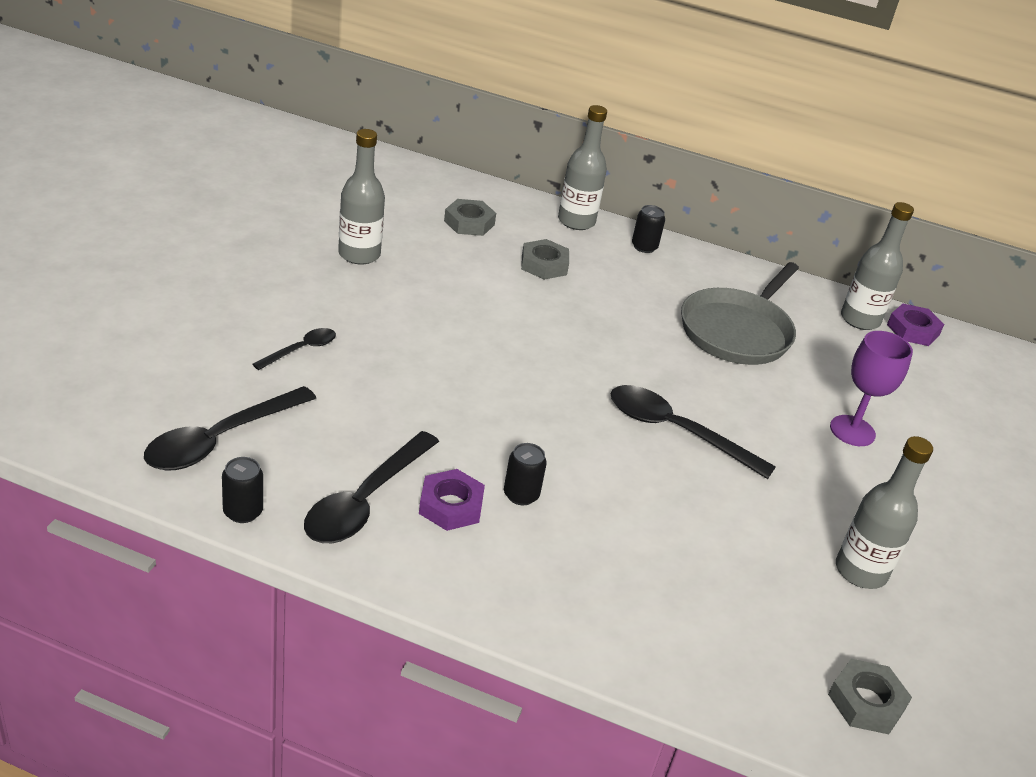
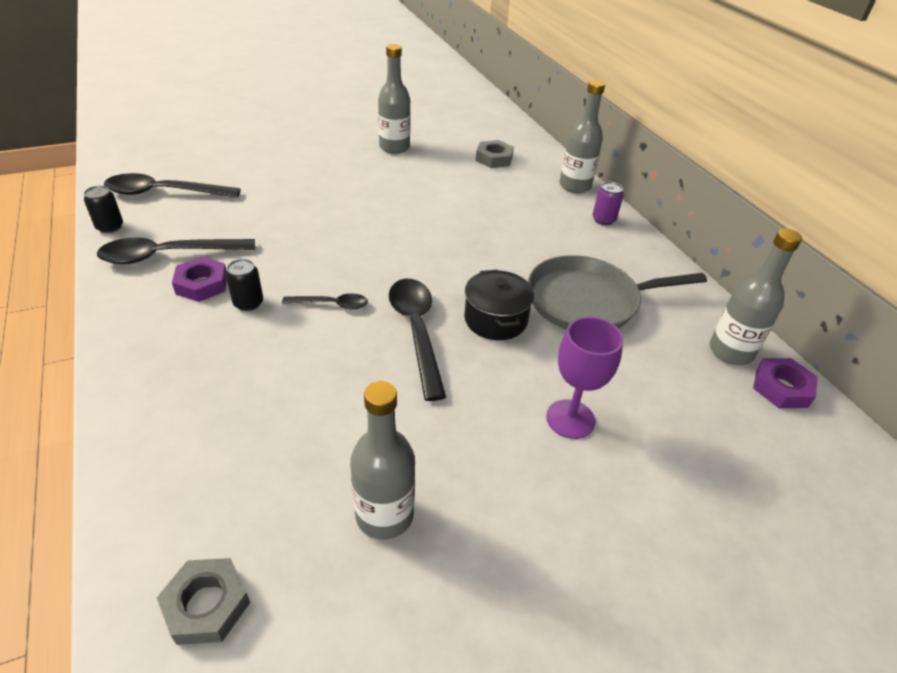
camera: 50 degrees right, 5 degrees up
black spoon [253,328,336,370] -> black spoon moved to [282,293,368,309]
grey nut [521,239,569,280] -> none
black can [632,205,665,253] -> purple can [593,182,624,225]
none -> black pot [464,270,534,340]

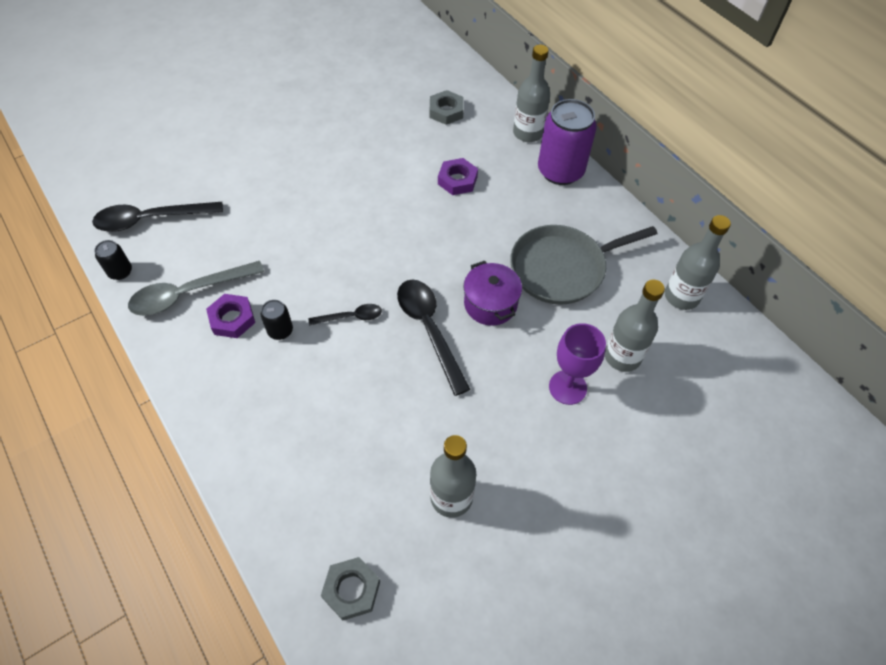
camera: 10 degrees left, 15 degrees up
black spoon [97,238,255,264] -> grey spoon [128,261,264,316]
grey bottle [378,44,411,154] -> grey bottle moved to [605,280,665,372]
black pot [464,270,534,340] -> purple pot [464,261,522,326]
purple can [593,182,624,225] -> purple can [538,99,597,185], size x2.15
purple nut [753,358,818,408] -> purple nut moved to [438,158,478,195]

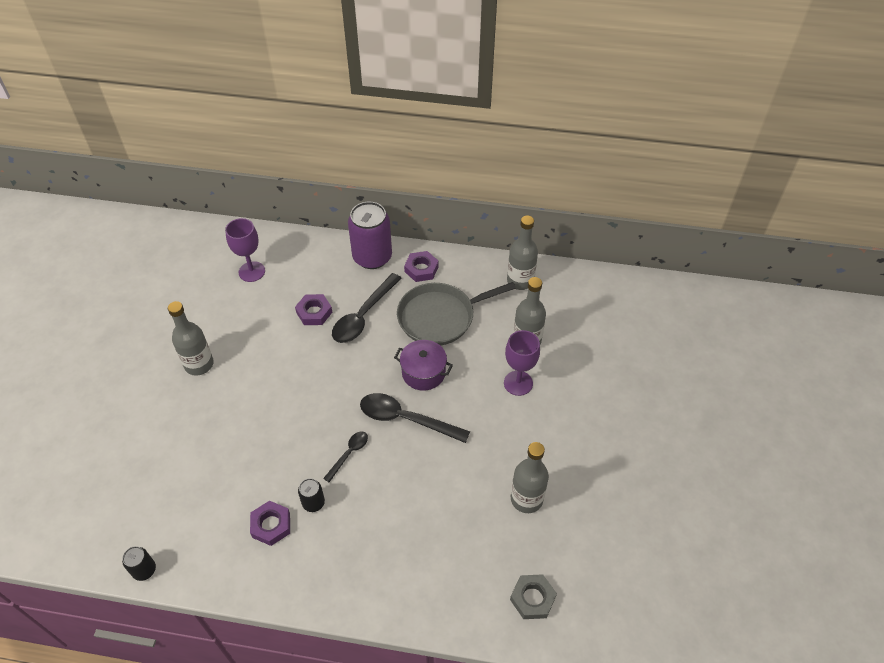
camera: 45 degrees left, 5 degrees down
black spoon [92,202,223,232] -> black spoon moved to [332,273,402,343]
grey spoon [128,261,264,316] -> none
grey nut [430,90,464,125] -> purple goblet [225,218,265,282]
grey pan [510,225,657,305] -> grey pan turned 45 degrees clockwise [397,282,516,346]
grey bottle [513,44,550,142] -> grey bottle moved to [168,301,214,376]
none -> purple nut [404,251,439,282]

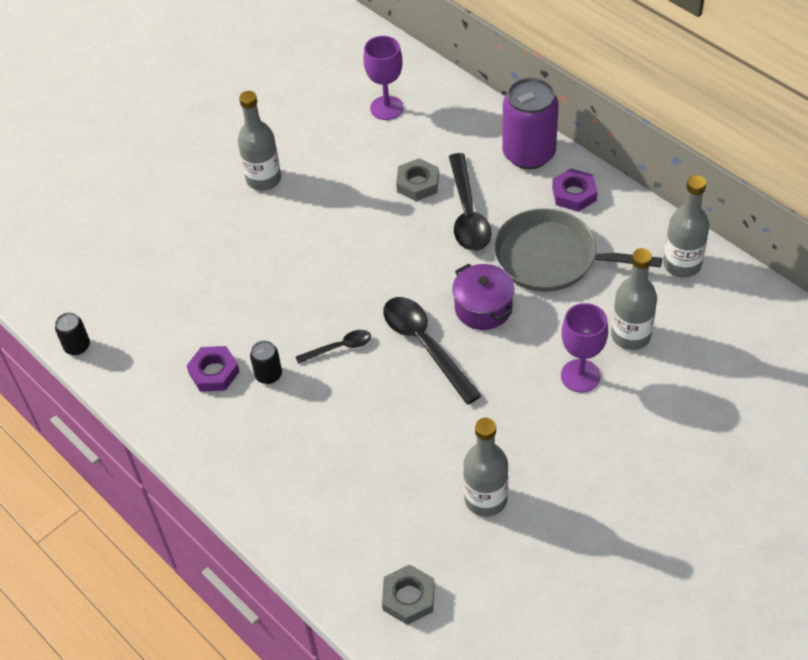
camera: 40 degrees right, 0 degrees up
purple nut [295,294,332,325] -> grey nut [396,158,439,201]
black spoon [332,273,402,343] -> black spoon turned 75 degrees counterclockwise [449,153,492,251]

